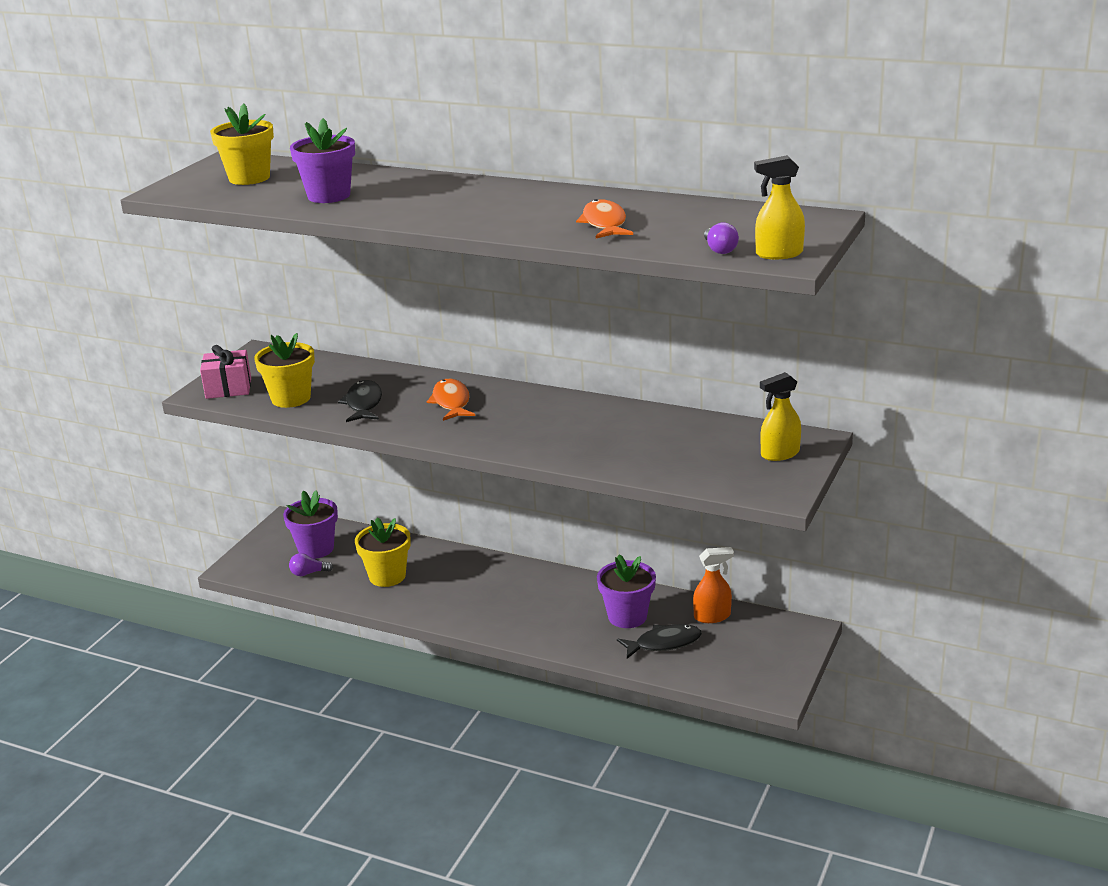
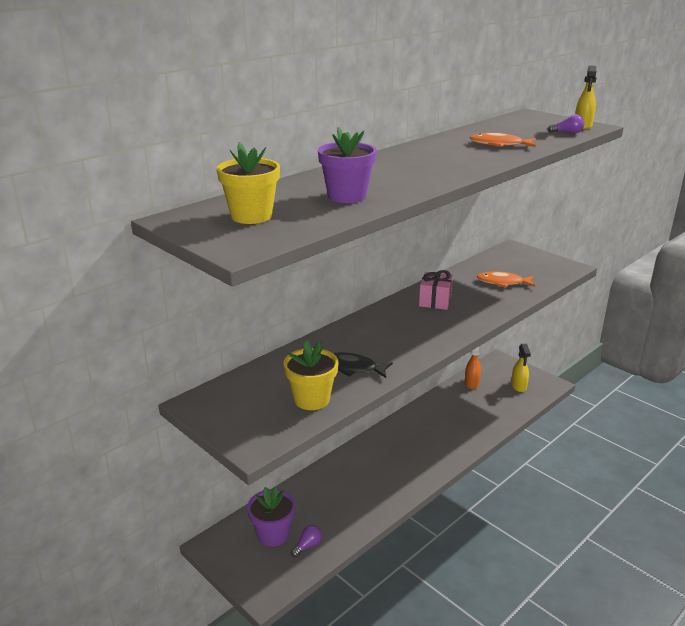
camera: 70 degrees left, 0 degrees up
pink gift [200,345,251,399] -> pink gift moved to [419,270,453,310]
purple light bulb [289,553,333,576] -> purple light bulb turned 150 degrees counterclockwise [291,525,322,557]
yellow flower pot [355,518,410,587] -> none
orange fish [427,379,475,421] -> orange fish moved to [477,271,535,288]
purple flower pot [597,554,656,628] -> none
black fish [617,624,702,659] -> none
yellow spray bottle [760,372,801,461] -> yellow spray bottle moved to [511,344,531,392]

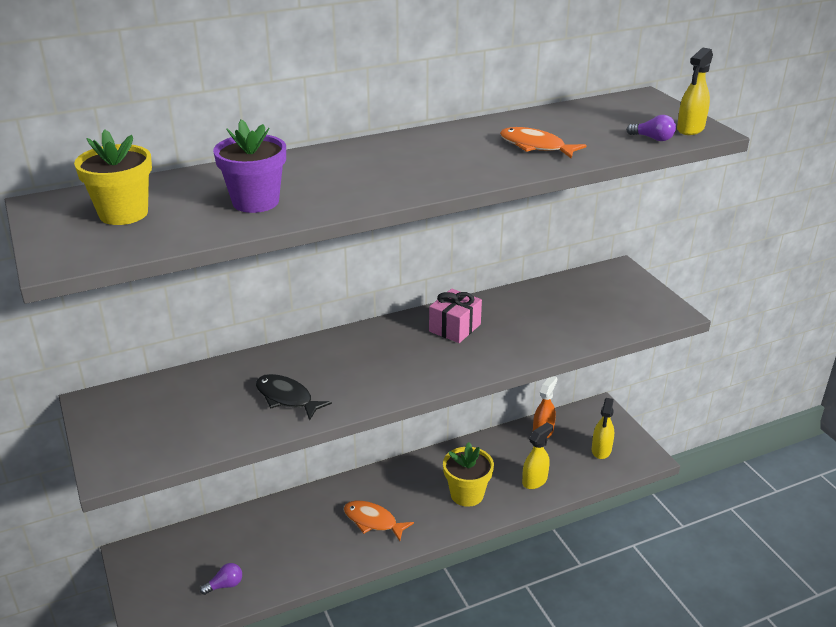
camera: 20 degrees right, 5 degrees up
purple flower pot [247,486,295,547] -> none
yellow flower pot [284,340,338,410] -> yellow flower pot moved to [443,442,494,507]
orange fish [477,271,535,288] -> orange fish moved to [344,501,414,541]
none -> yellow spray bottle [522,422,553,489]

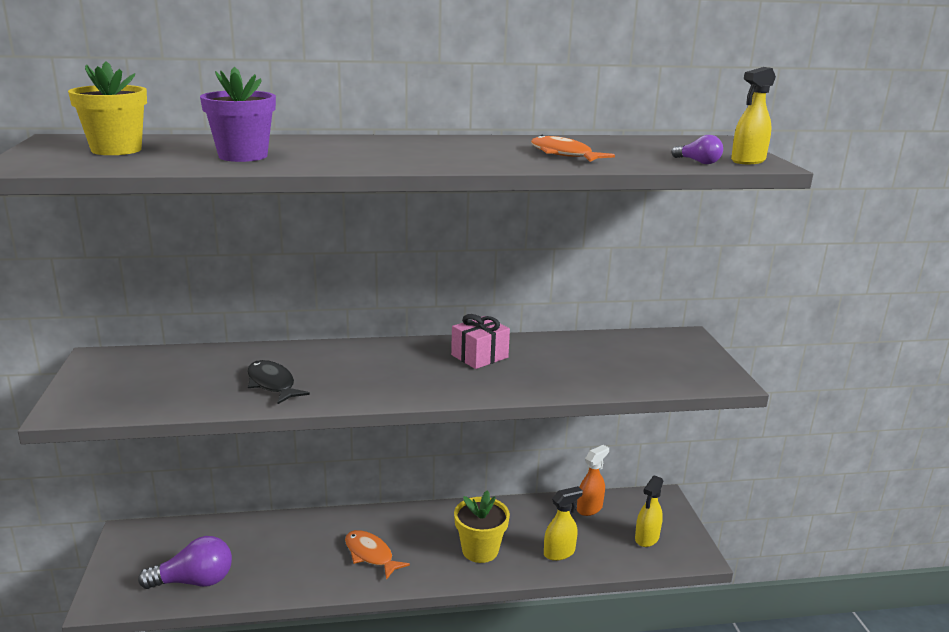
camera: 15 degrees right, 10 degrees down
purple light bulb [200,563,242,595] -> purple light bulb [138,536,232,589], size x1.95

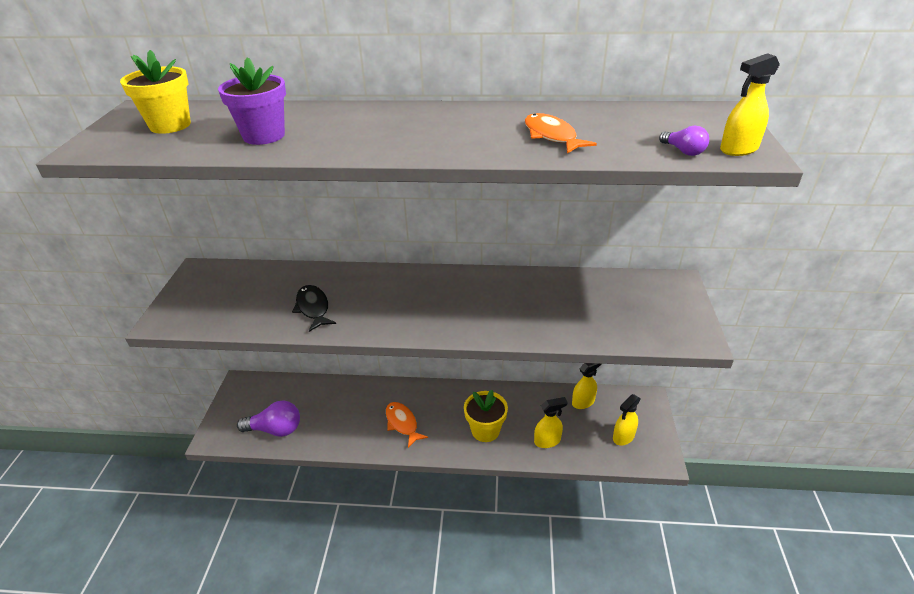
camera: 15 degrees right, 15 degrees up
pink gift [451,314,510,369] -> none
orange spray bottle [577,445,609,516] -> yellow spray bottle [572,363,601,409]

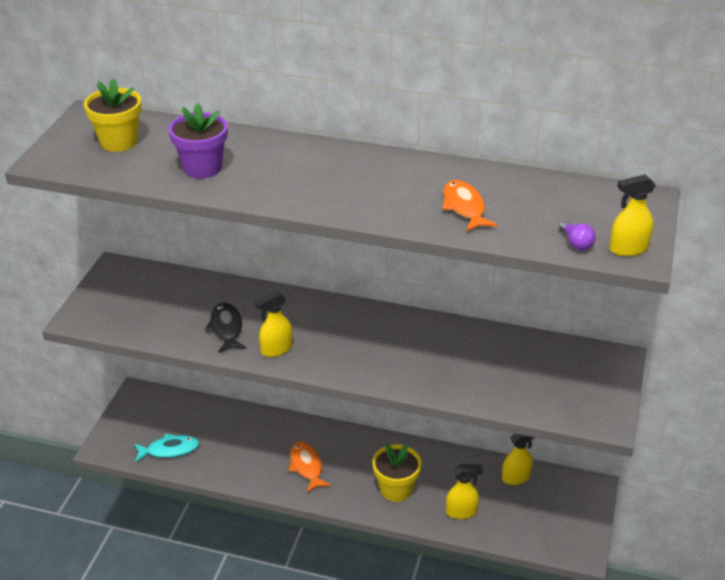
camera: 10 degrees right, 0 degrees up
purple light bulb [237,400,300,437] -> turquoise fish [134,433,199,462]
yellow spray bottle [613,394,641,445] -> yellow spray bottle moved to [255,291,292,357]

